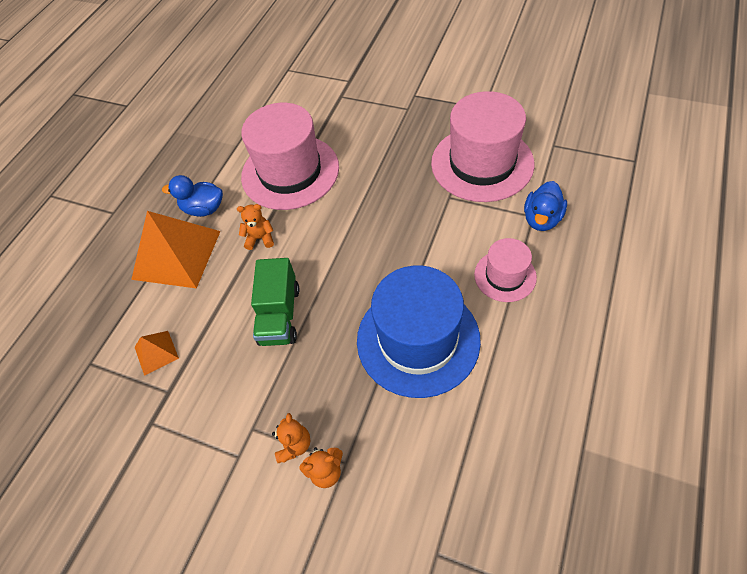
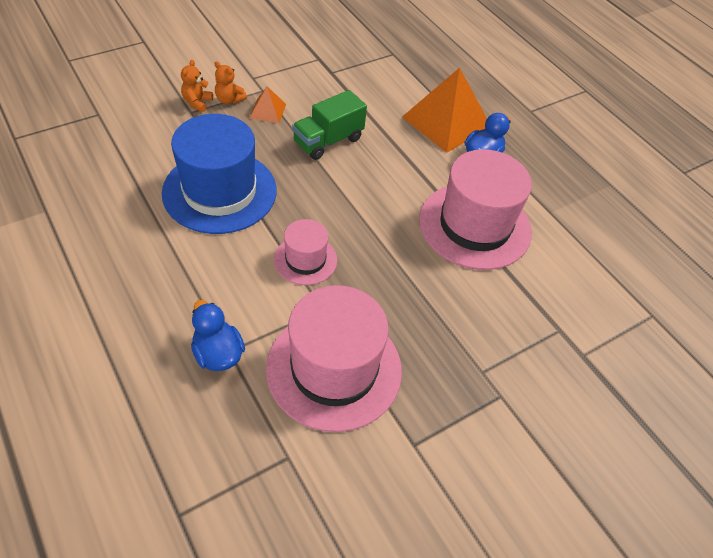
camera: 115 degrees right, 5 degrees down
orange pyramid [135,331,179,376] -> orange pyramid moved to [250,86,286,123]
orange teddy bear [237,204,274,250] -> none
green truck [251,258,300,346] -> green truck turned 75 degrees counterclockwise [292,90,367,160]
pink hat [474,238,537,302] -> pink hat moved to [274,219,337,285]

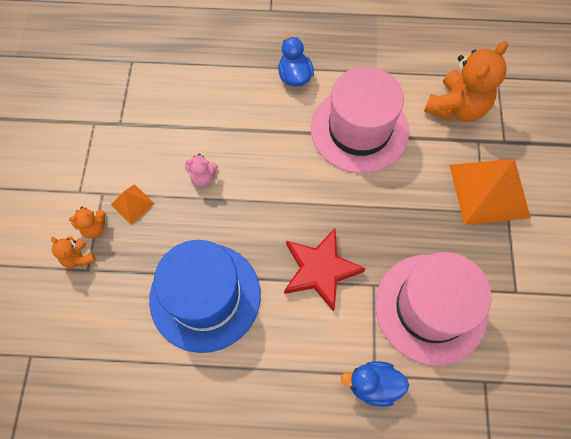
camera: 50 degrees left, 15 degrees up
pink hat [274,219,337,285] -> red star [284,229,366,312]
green truck [292,90,367,160] -> pink teddy bear [185,154,218,186]
orange pyramid [402,68,487,153] -> orange pyramid moved to [449,159,531,225]
none -> orange teddy bear [424,41,508,122]

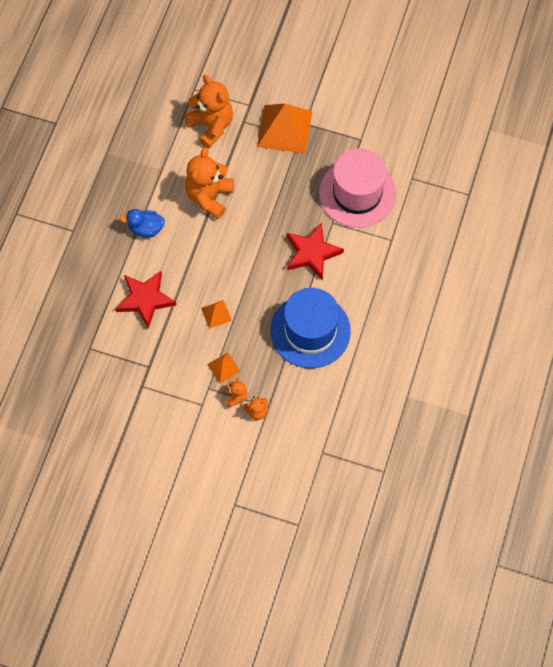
camera: 75 degrees left, 0 degrees up
pink teddy bear [185,154,218,186] -> orange pyramid [201,300,232,329]
pink hat [311,67,409,173] -> orange teddy bear [185,147,234,219]
blue duck [340,361,409,407] -> none
none -> red star [115,271,176,329]

